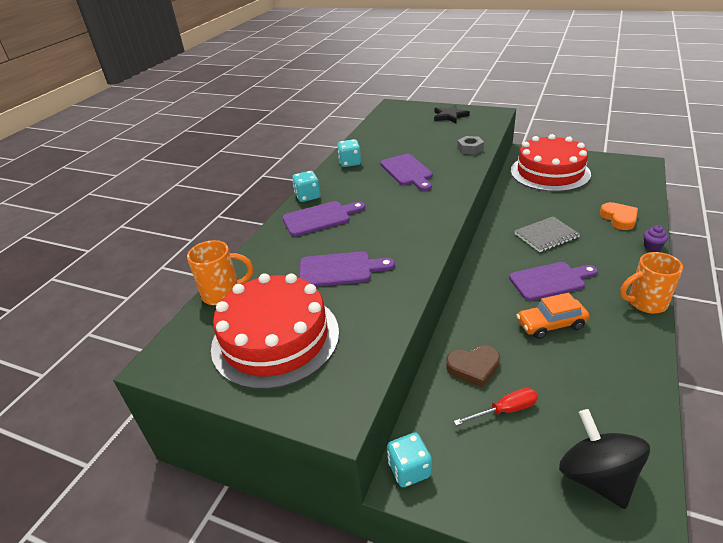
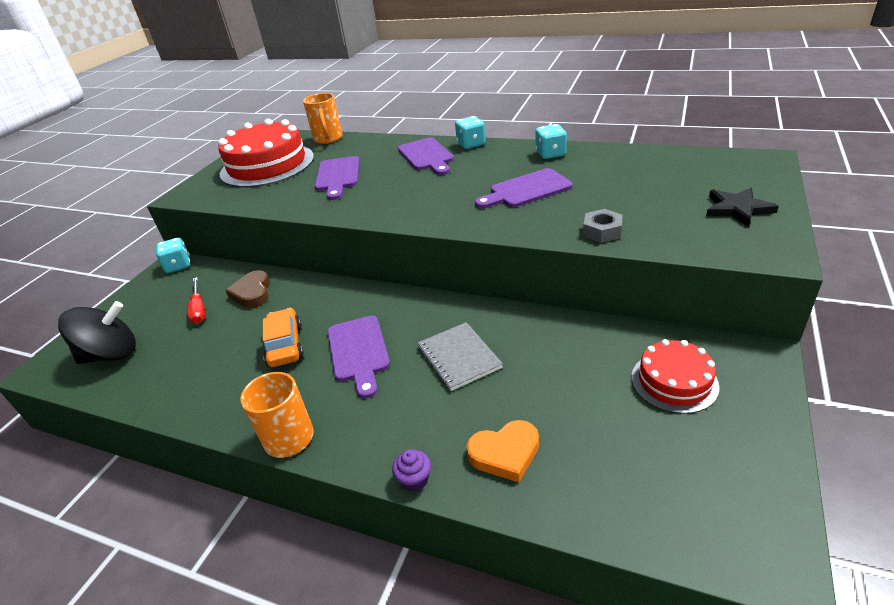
camera: 90 degrees right, 0 degrees up
red cake [511,134,591,192] -> red cake [632,339,720,414], size x0.55

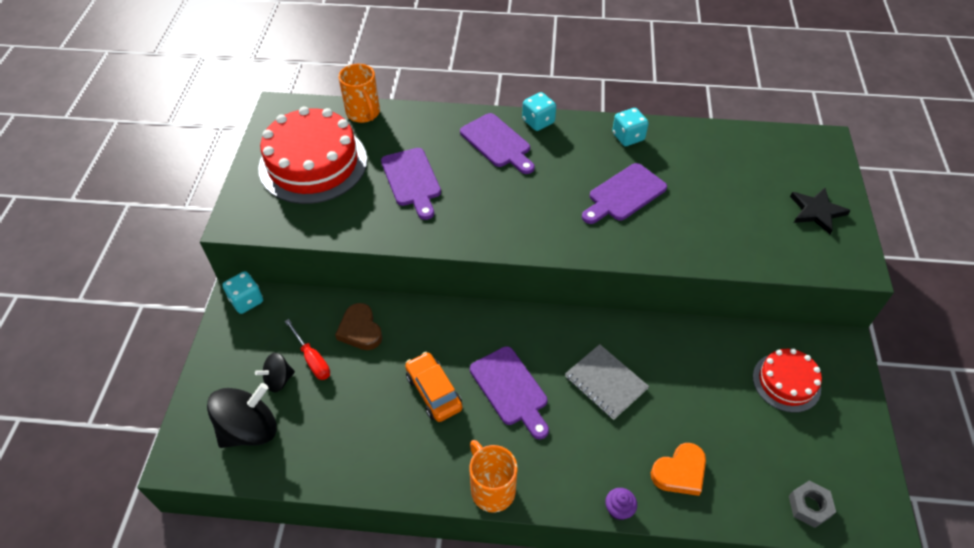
camera: 20 degrees left, 15 degrees up
grey nut [583,209,623,243] -> grey nut moved to [789,481,836,528]
none -> black spinning top [255,353,295,392]

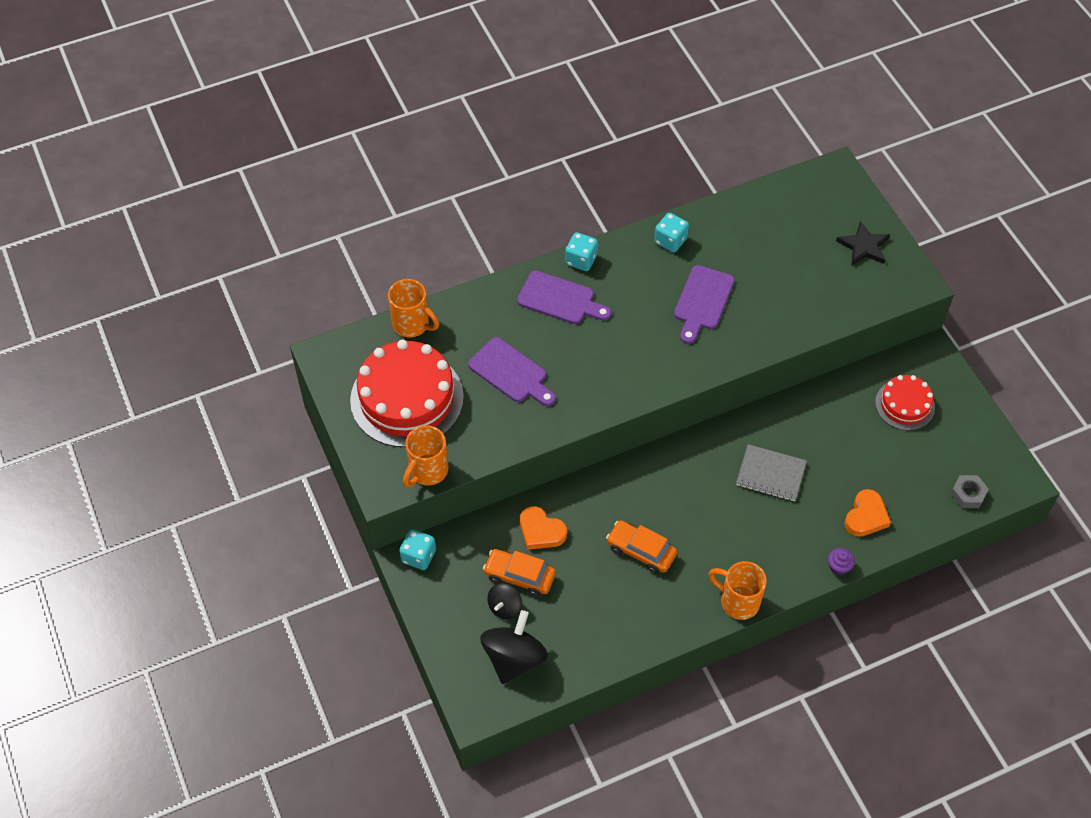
camera: 30 degrees left, 5 degrees up
red screwdriver [285,319,330,380] -> orange car [483,549,556,597]
brown heart [335,303,382,350] -> orange heart [520,506,567,550]
purple cutting board [470,346,549,439] -> none
none -> orange mug [403,425,448,487]

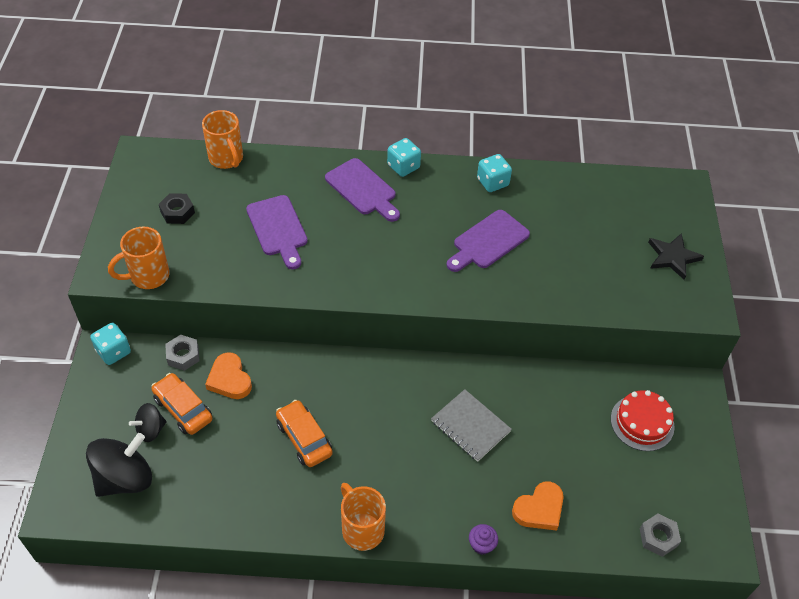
camera: 25 degrees right, 5 degrees down
red cake [350,340,464,447] -> black nut [159,193,195,224]
none -> grey nut [165,335,200,371]

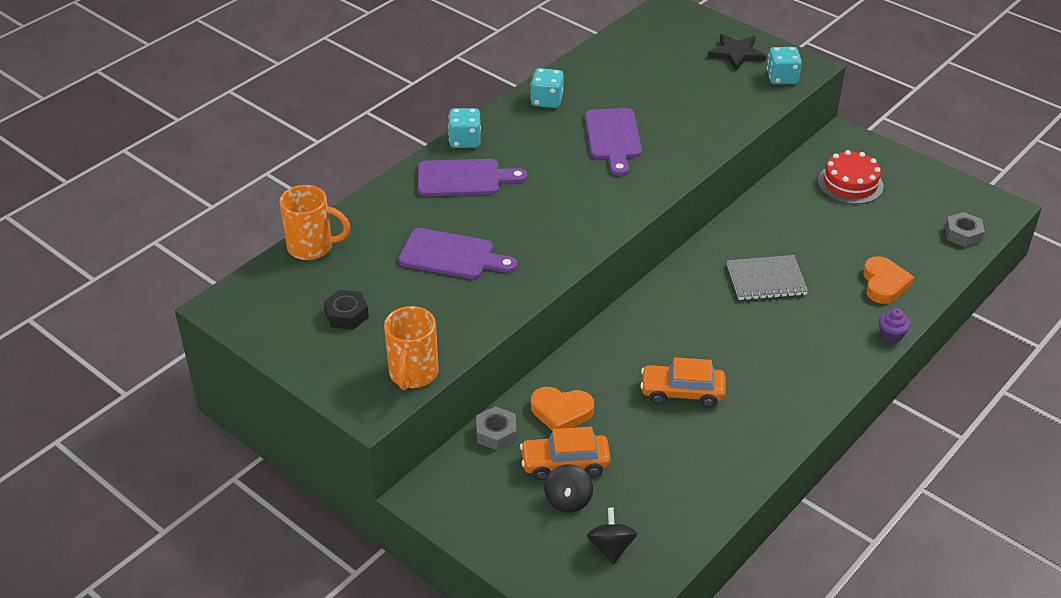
camera: 50 degrees left, 10 degrees down
black spinning top [86,433,152,497] -> black spinning top [587,507,637,565], size x0.56
turquoise dice [90,323,131,365] -> turquoise dice moved to [767,47,802,85]
orange mug [341,483,386,551] -> none

